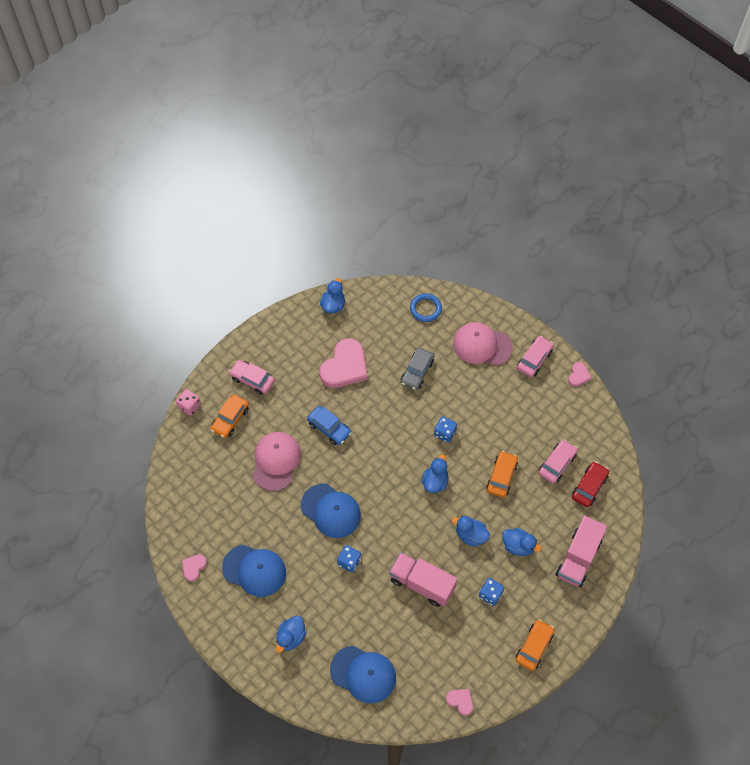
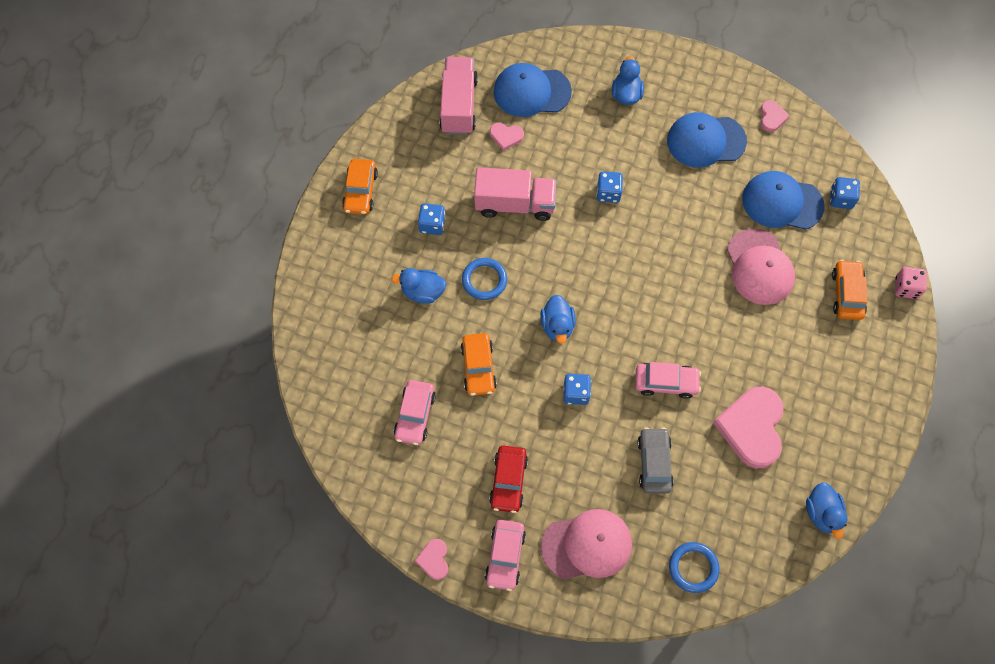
camera: 155 degrees right, 5 degrees up
pink car [229,360,275,395] -> pink car moved to [635,362,701,399]
blue cap [301,484,361,538] -> blue cap moved to [742,171,825,230]
blue car [307,406,352,445] -> none
pink heart [446,689,473,715] -> pink heart moved to [490,123,524,151]
blue duck [451,516,490,547] -> blue ring [462,258,507,300]
pink truck [556,516,607,587] -> pink truck moved to [439,57,478,135]
red car [572,462,609,507] -> red car moved to [489,446,528,513]
none -> blue dice [830,177,860,209]

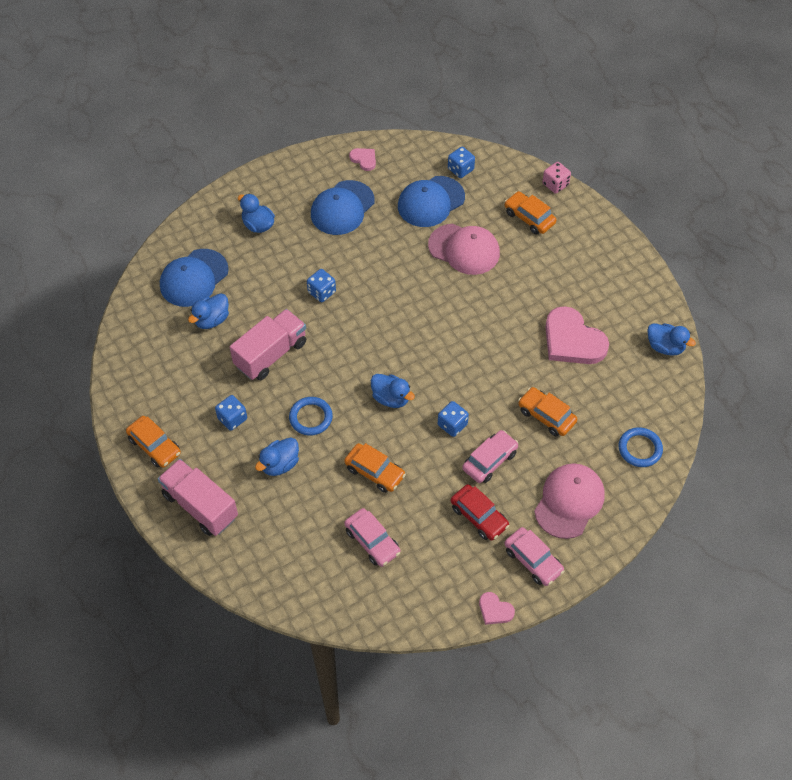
camera: 50 degrees left, 10 degrees down
pink truck [439,57,478,135] -> pink truck moved to [158,459,238,536]
pink heart [490,123,524,151] -> blue duck [188,293,229,329]
pink car [635,362,701,399] -> pink car moved to [462,430,518,483]
grey car [638,427,674,494] -> orange car [518,387,577,436]

